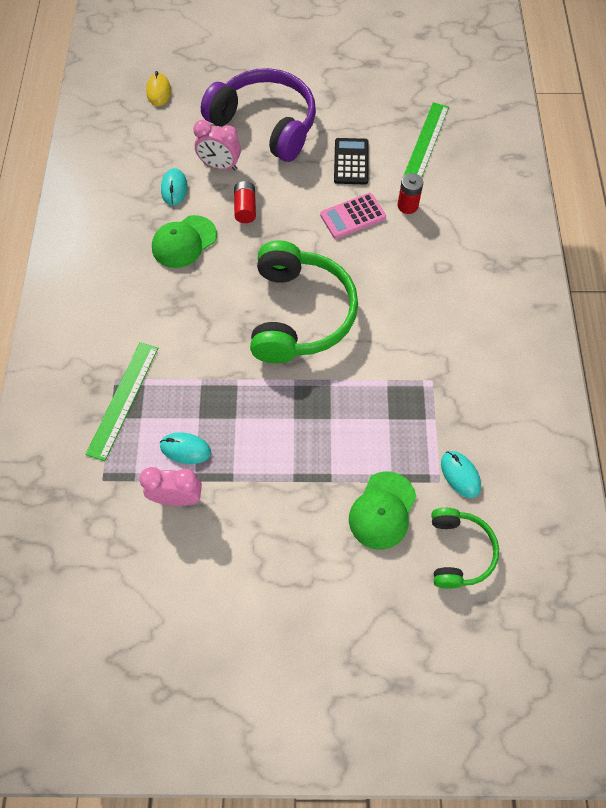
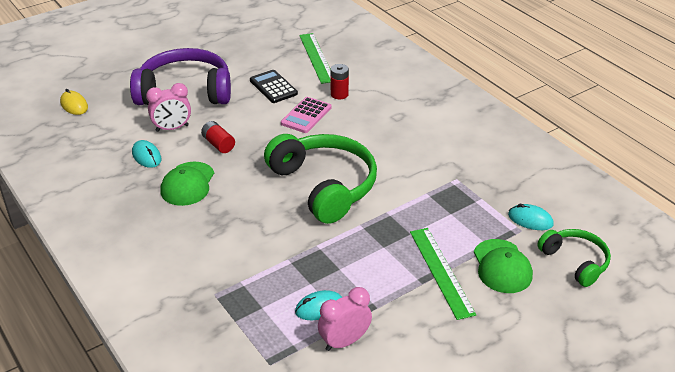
camera: 35 degrees left, 25 degrees down
green ruler [85,342,158,461] -> green ruler moved to [410,228,476,320]

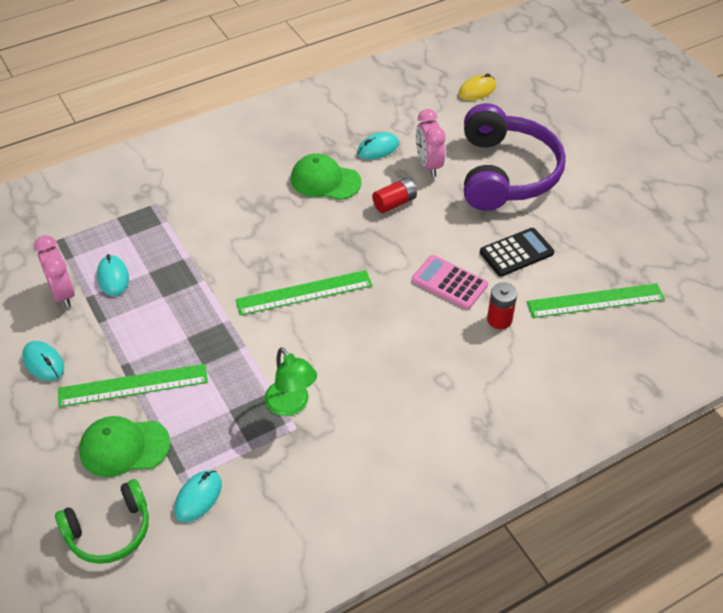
camera: 95 degrees right, 10 degrees up
green headphones [264,134,377,224] -> green ruler [235,270,372,316]
none -> turquoise mouse [22,341,64,381]
none -> green lamp [264,347,317,416]

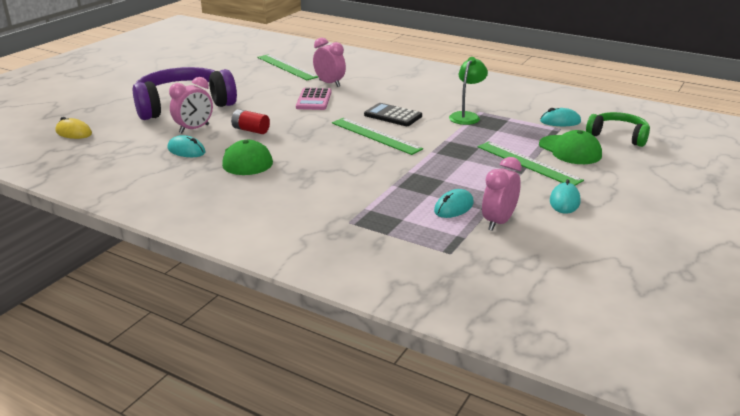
camera: 120 degrees left, 20 degrees down
black calculator [480,228,554,277] -> black calculator moved to [364,103,422,126]
red battery [487,282,517,329] -> pink clock [313,38,346,87]

